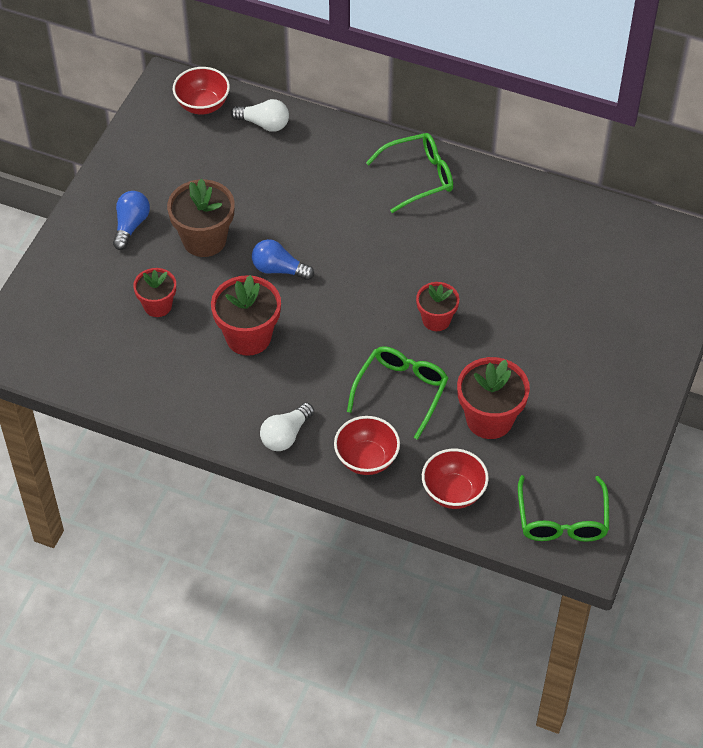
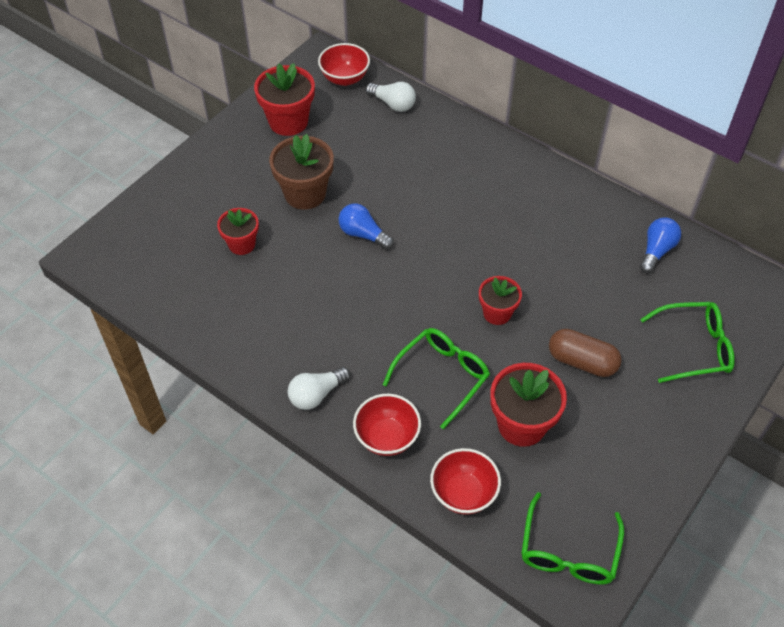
camera: 15 degrees right, 0 degrees up
blue light bulb [113,191,150,250] -> blue light bulb moved to [640,218,681,273]
red flower pot [211,275,281,356] -> red flower pot moved to [254,63,315,136]
green glasses [366,133,453,213] -> green glasses moved to [640,302,735,383]
none -> brown capsule [549,329,622,377]

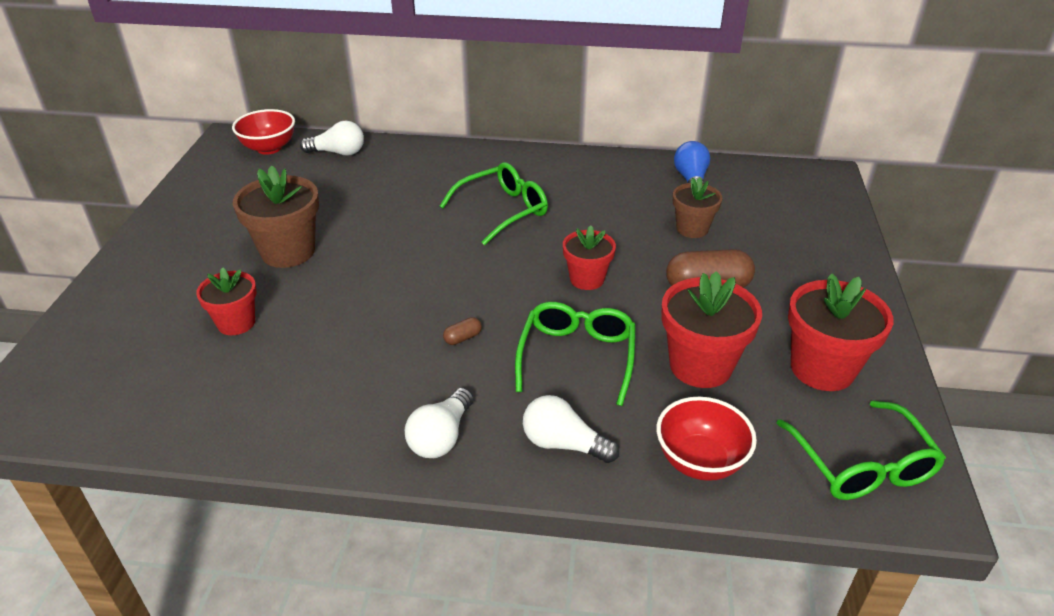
camera: 30 degrees left, 15 degrees down
red flower pot [254,63,315,136] -> red flower pot moved to [788,273,894,391]
blue light bulb [339,204,394,250] -> none
red bowl [353,394,421,456] -> white light bulb [523,395,619,463]
green glasses [640,302,735,383] -> green glasses moved to [440,162,548,245]
none -> brown capsule [443,317,482,345]
none -> brown flower pot [673,177,722,238]

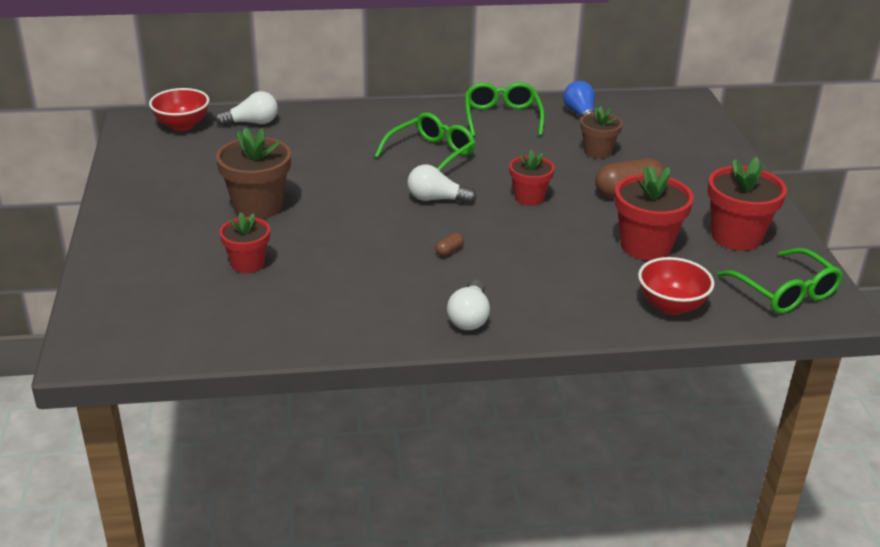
camera: 15 degrees left, 5 degrees down
green glasses [515,302,636,406] -> green glasses moved to [465,82,545,137]
white light bulb [523,395,619,463] -> white light bulb moved to [407,164,476,204]

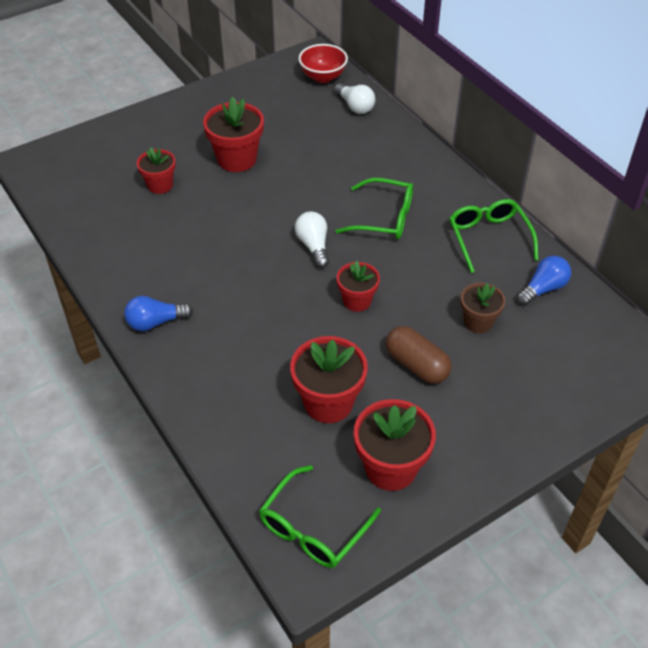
camera: 65 degrees right, 15 degrees up
brown flower pot [216,127,291,219] -> red flower pot [203,97,264,172]
brown capsule [435,232,464,256] -> none
white light bulb [447,280,490,330] -> blue light bulb [124,296,193,331]
green glasses [465,82,545,137] -> green glasses turned 75 degrees counterclockwise [449,199,538,273]
red bowl [638,257,714,315] -> none

